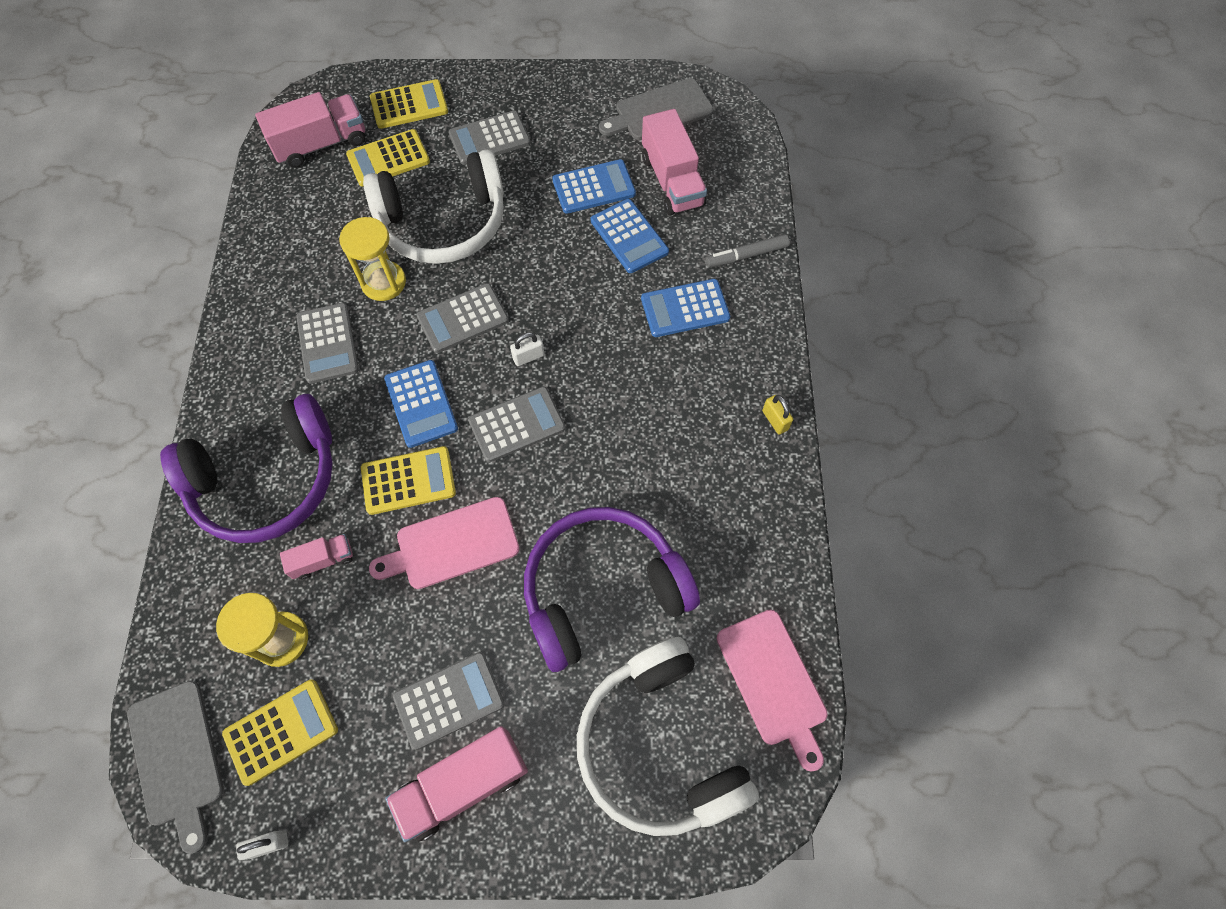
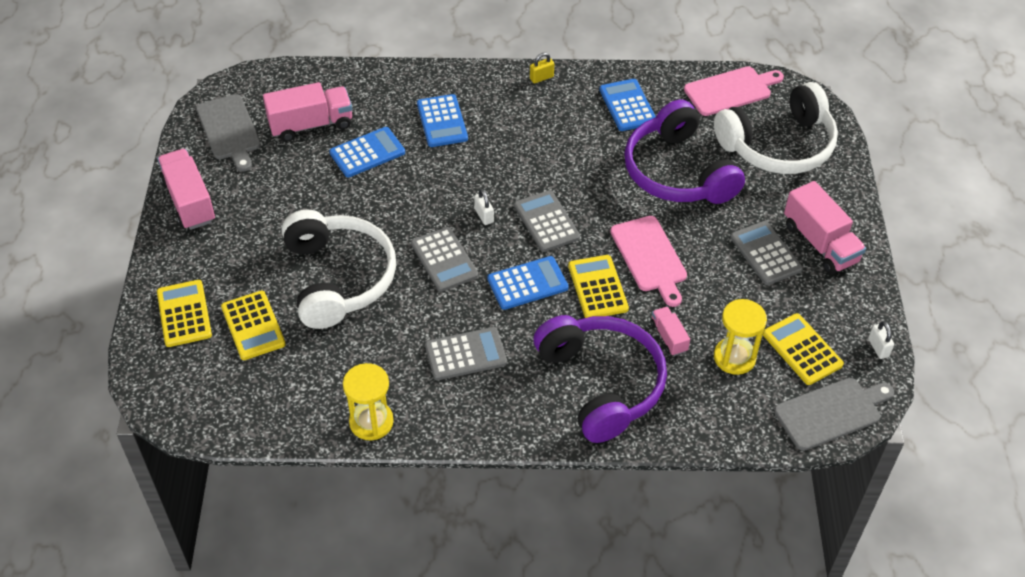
camera: 90 degrees left, 15 degrees down
pink truck [255,92,365,168] -> pink truck moved to [157,149,216,230]
yellow hourglass [339,217,406,301] -> yellow hourglass moved to [343,363,394,440]
grey calculator [449,110,530,165] -> none
blue calculator [552,159,636,214] -> blue calculator moved to [599,79,656,131]
grey marker [705,234,789,268] -> none

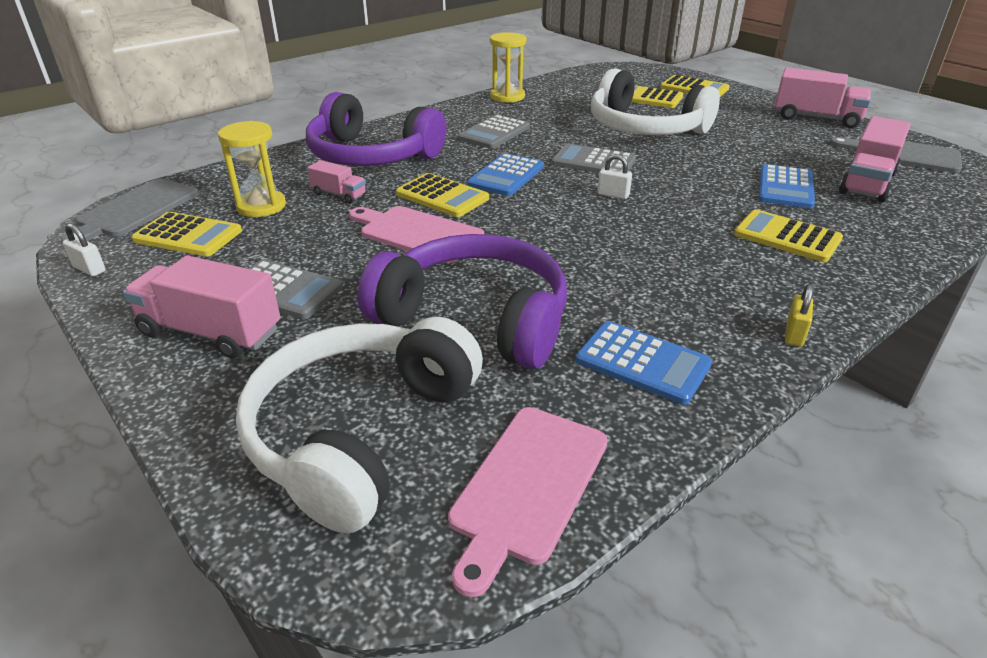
camera: 140 degrees right, 15 degrees down
blue calculator [417,94,468,147] -> yellow calculator [734,209,843,262]
grey calculator [514,190,580,252] -> none

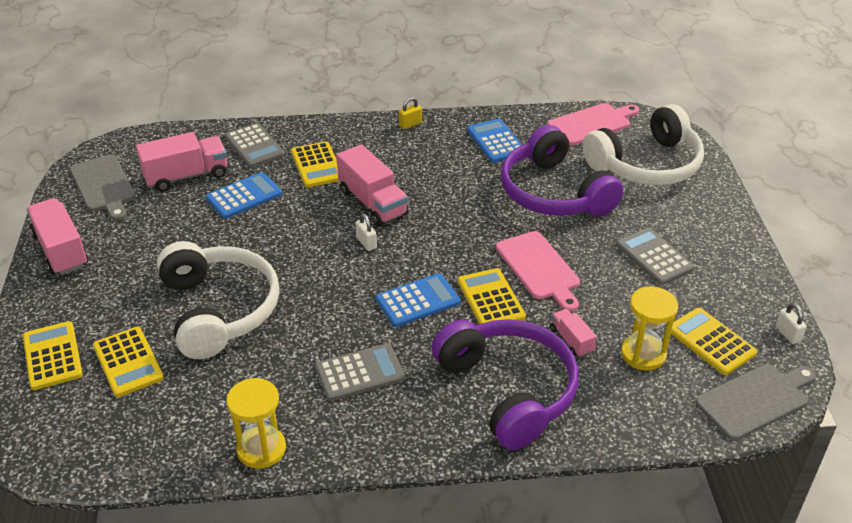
camera: 145 degrees left, 5 degrees up
pink truck [123,255,280,359] -> pink truck moved to [336,144,408,226]
grey calculator [552,143,636,173] -> grey calculator moved to [225,123,285,168]

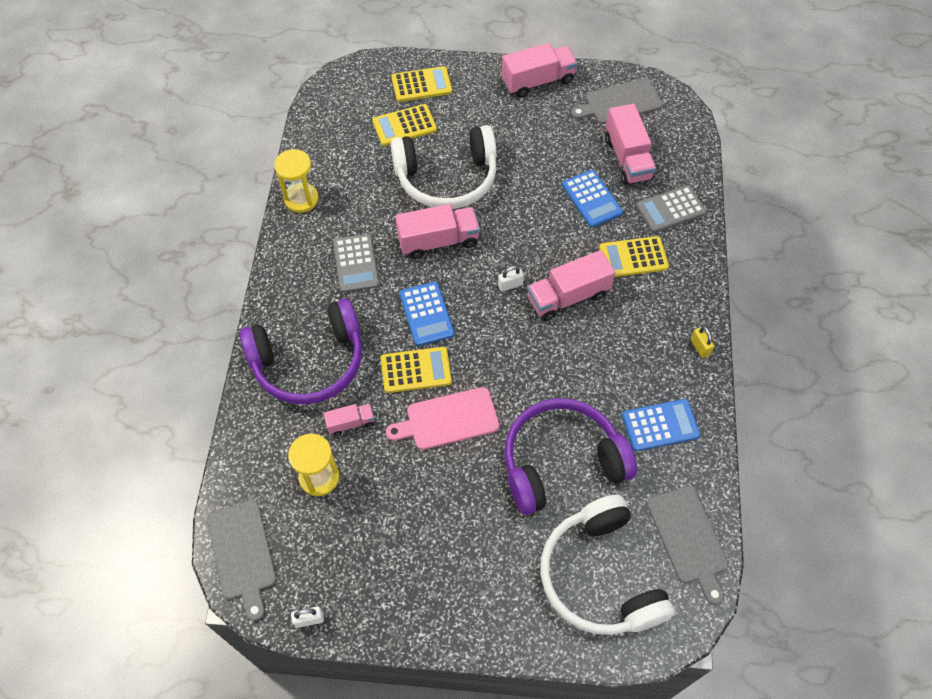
camera: 100 degrees right, 20 degrees up
pink cutting board [548,103,639,145] -> grey cutting board [647,486,729,605]
grey calculator [616,228,695,285] -> none
yellow calculator [671,308,757,375] -> none
none -> pink truck [395,204,480,259]

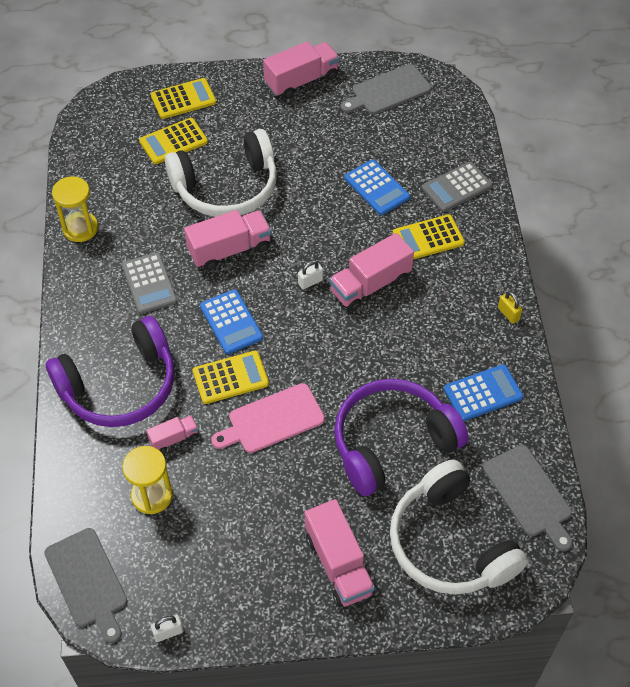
camera: 10 degrees left, 5 degrees down
pink truck [605,104,656,185] -> pink truck moved to [305,499,375,607]

